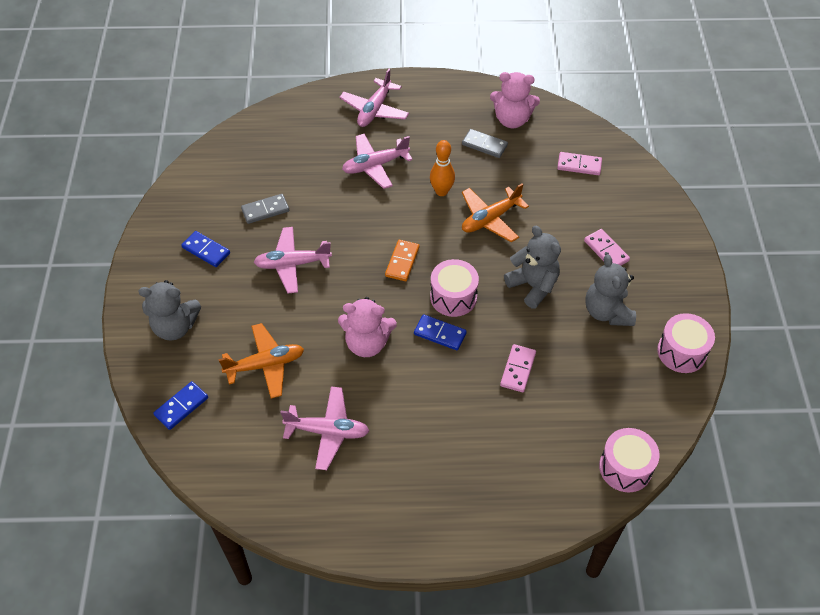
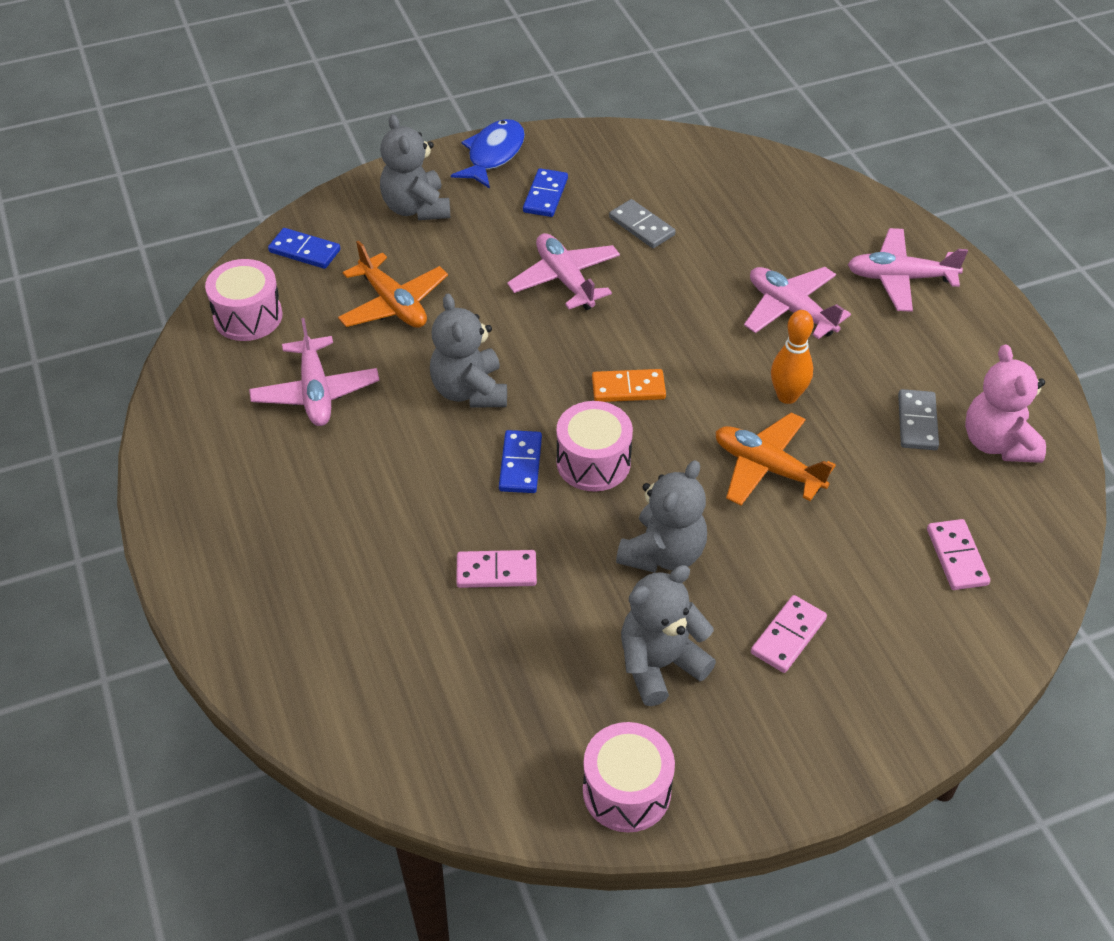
camera: 70 degrees right, 5 degrees down
pink teddy bear [338,297,397,357] -> grey teddy bear [430,294,507,408]
pink drum [599,428,660,492] -> pink drum moved to [205,259,283,341]
none -> blue fish [451,119,525,189]

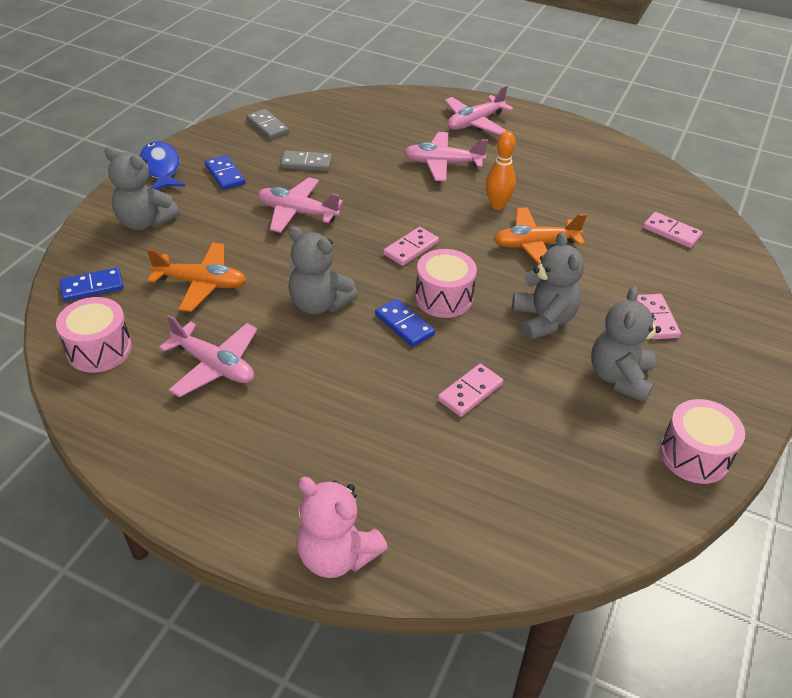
camera: 45 degrees left, 5 degrees down
orange domino [592,369,666,402] -> pink domino [383,227,439,266]
grey domino [898,389,939,450] -> grey domino moved to [247,109,289,139]
pink teddy bear [965,345,1046,463] -> pink teddy bear moved to [296,477,388,578]

